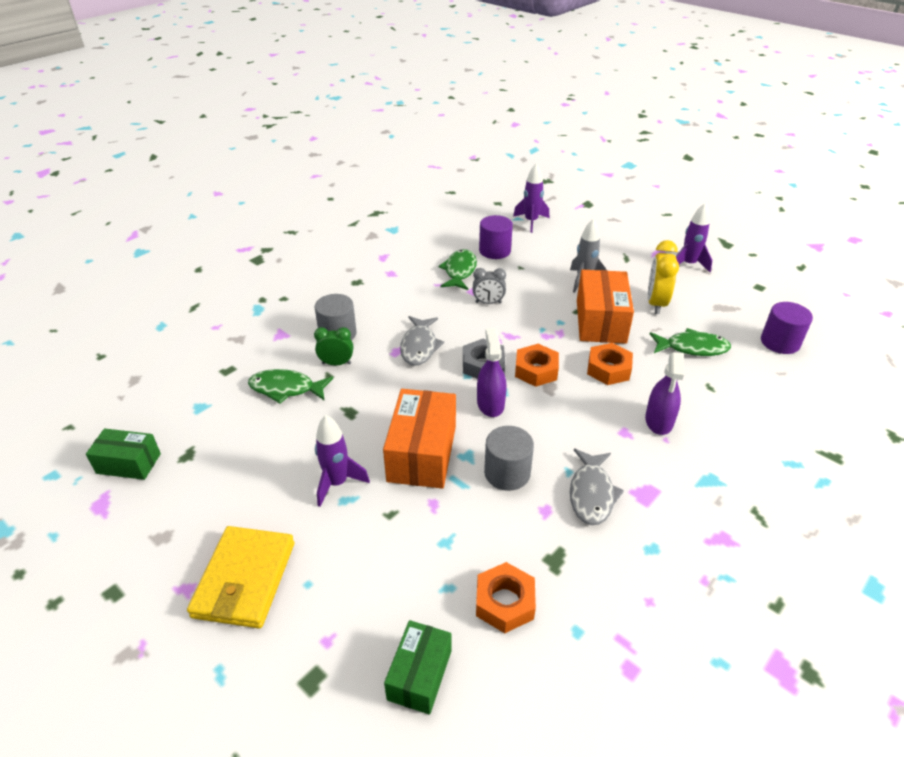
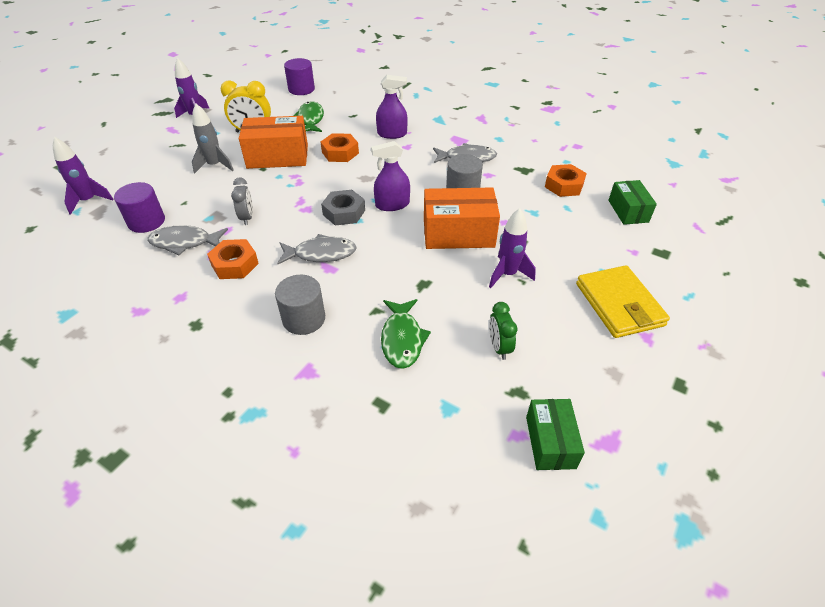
camera: 100 degrees left, 5 degrees up
yellow wallet [187,526,294,628] -> yellow wallet turned 75 degrees clockwise [576,265,670,338]
green clock [314,327,353,365] -> green clock moved to [489,302,517,360]
green box [384,620,451,715] -> green box turned 75 degrees clockwise [608,180,657,225]
green fish [438,249,477,290] -> grey fish [148,225,228,255]
orange nut [515,344,559,387] -> orange nut moved to [207,239,259,279]

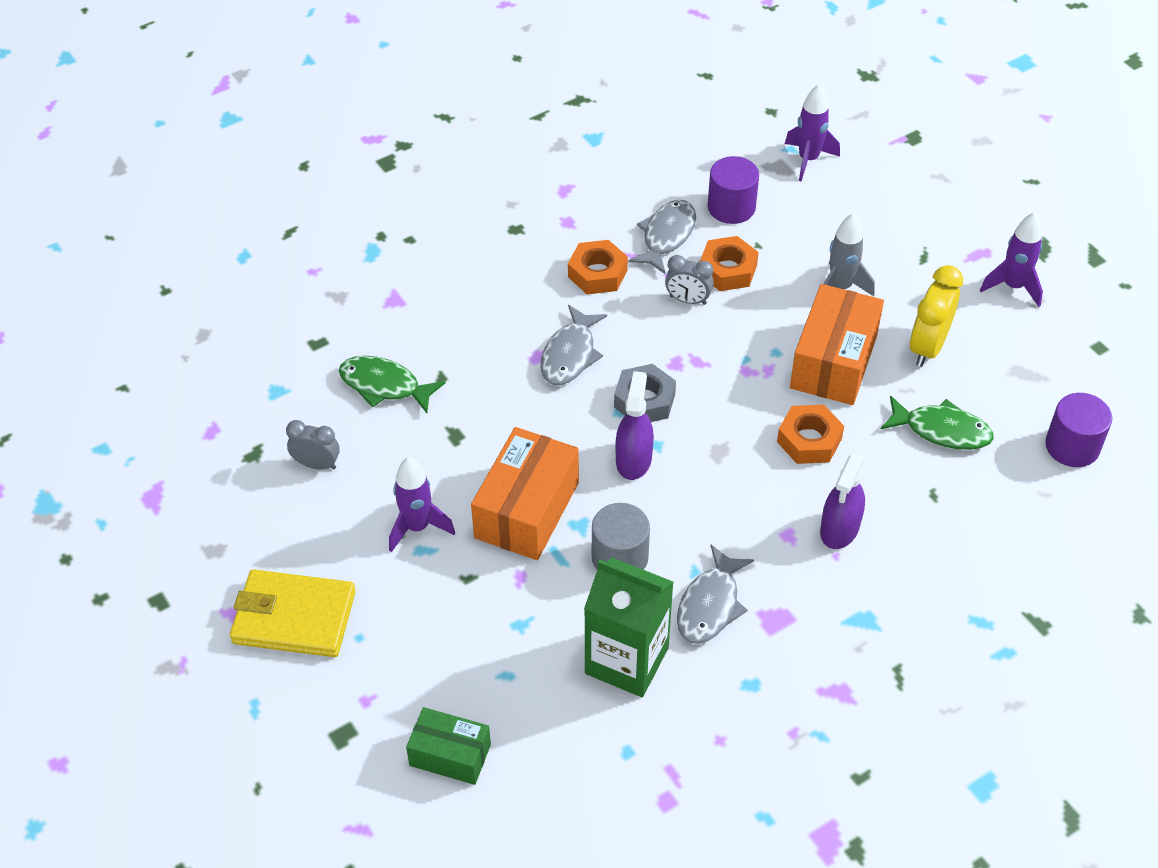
camera: 115 degrees right, 5 degrees up
grey cylinder [275,275,325,335] -> none
green clock [489,302,517,360] -> grey clock [286,420,340,470]
green box [526,399,585,470] -> none
orange nut [545,164,587,197] -> orange nut moved to [700,236,759,291]
none -> green carton [584,558,673,697]

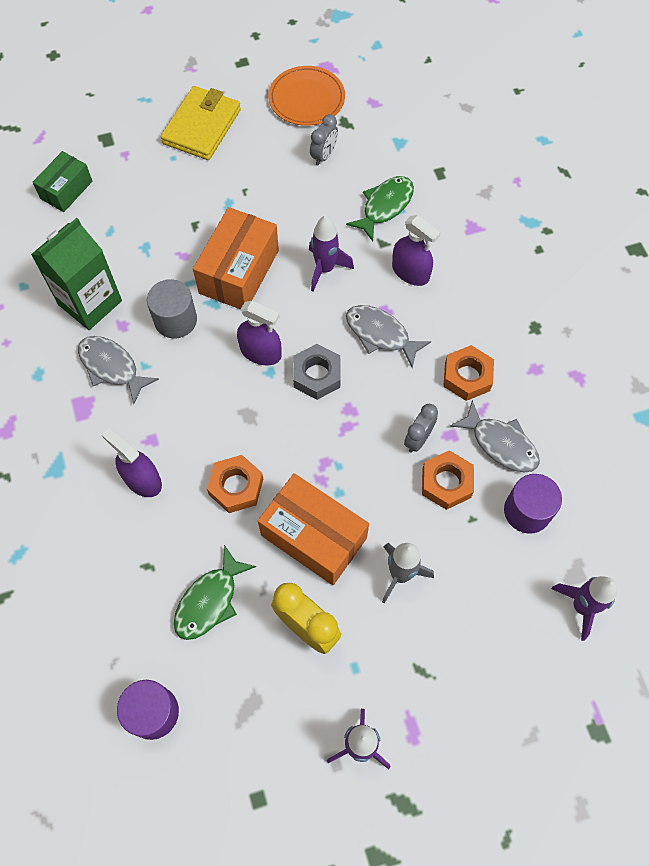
camera: 105 degrees right, 15 degrees up
purple rocket [389,457,455,552] -> purple rocket moved to [309,216,354,292]
orange box [471,427,579,560] -> orange box turned 75 degrees clockwise [193,207,279,309]
none -> orange plate [268,66,345,126]
none -> purple spray bottle [392,215,441,286]

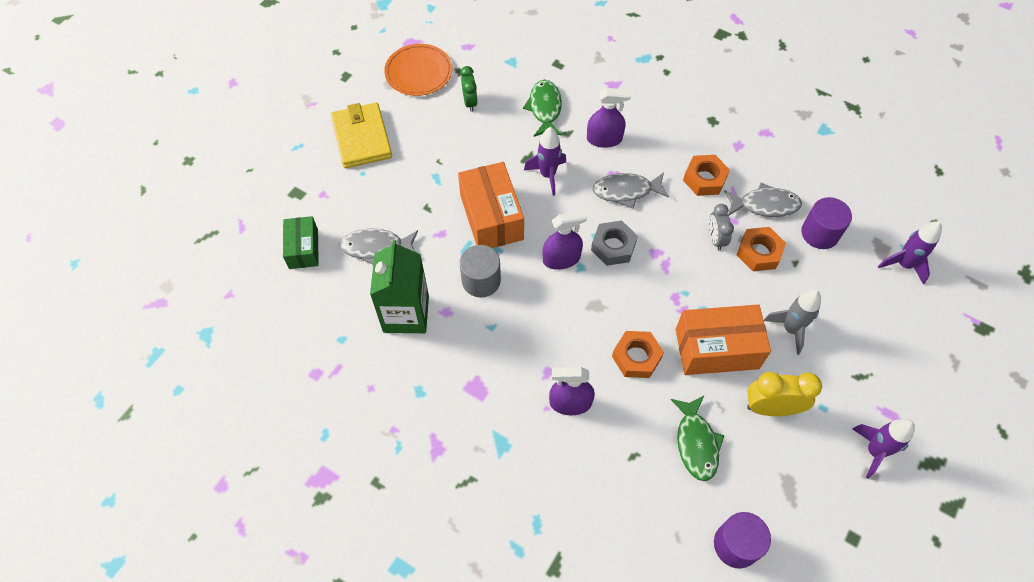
camera: 40 degrees left, 5 degrees down
grey fish [78,336,159,404] -> grey fish moved to [339,228,418,265]
grey clock [310,114,338,166] -> green clock [461,66,478,112]

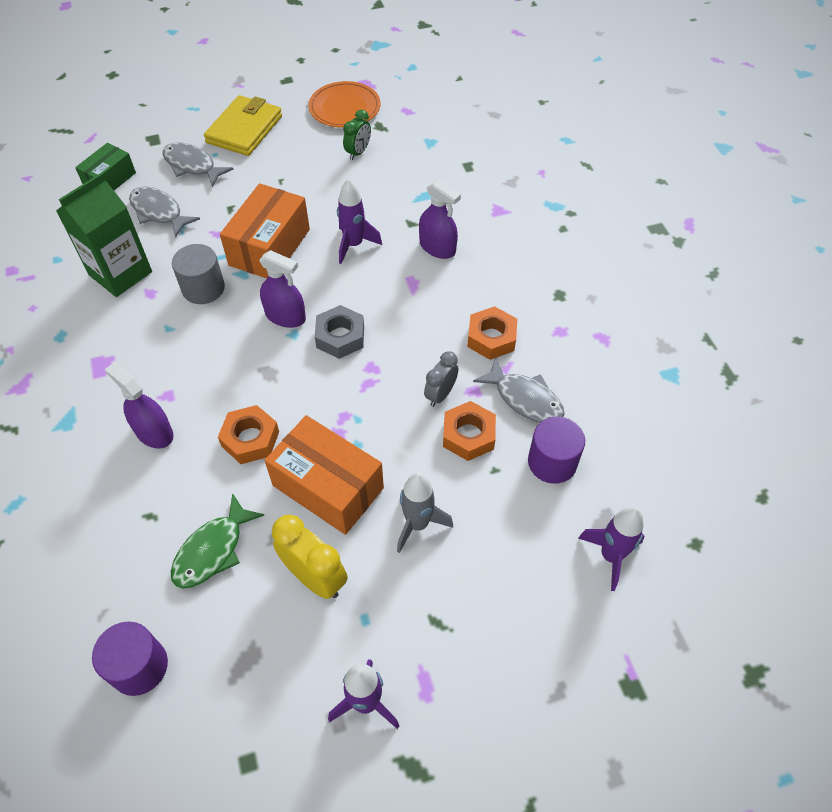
camera: 40 degrees right, 5 degrees down
green fish [523,80,562,137] -> none
grey fish [593,172,669,208] -> grey fish moved to [163,142,234,187]

